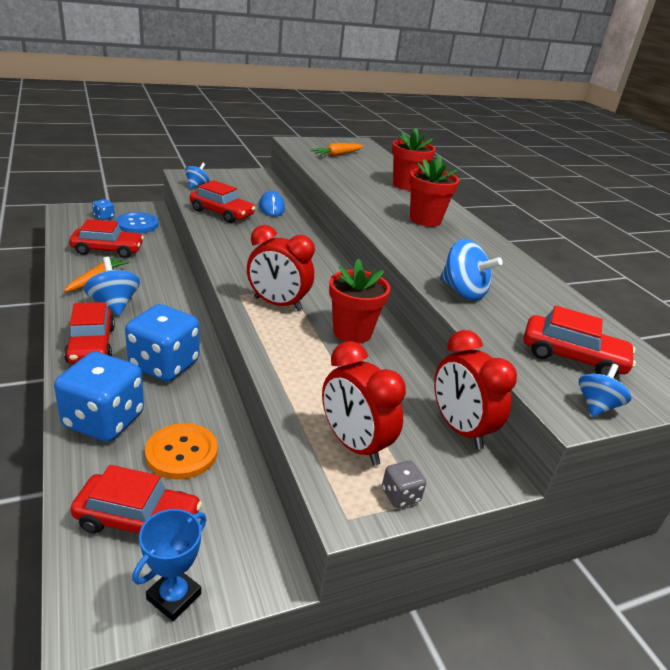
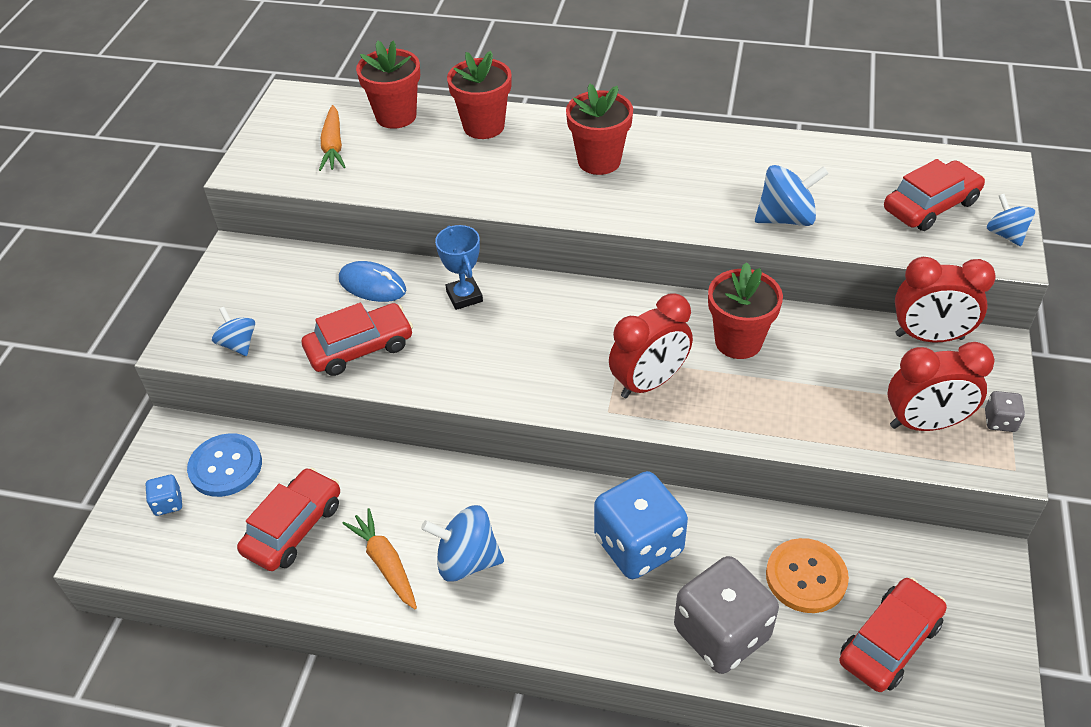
camera: 50 degrees left, 15 degrees up
blue dice [54,352,144,442] -> grey dice [674,556,779,674]
red car [64,302,115,364] -> none
blue trophy [132,509,207,621] -> blue trophy moved to [435,225,483,310]
none -> red flower pot [356,40,420,129]

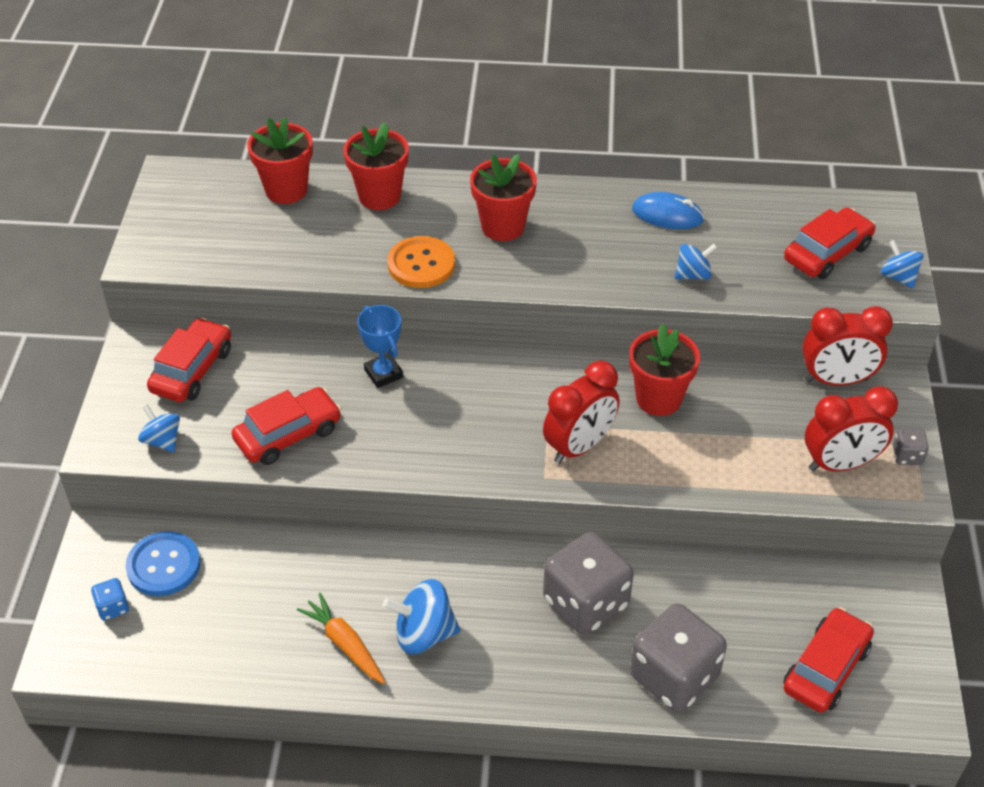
camera: 10 degrees left, 0 degrees up
red car [237,467,340,571] -> red car moved to [147,318,231,402]
orange carrot [319,105,346,171] -> none
blue mouse [339,261,406,302] -> blue mouse moved to [632,192,704,229]
blue dice [594,471,688,579] -> grey dice [543,532,634,635]
blue spinning top [755,165,829,226] -> blue spinning top [675,244,717,280], size x0.64
orange button [766,538,849,613] -> orange button moved to [387,236,455,288]

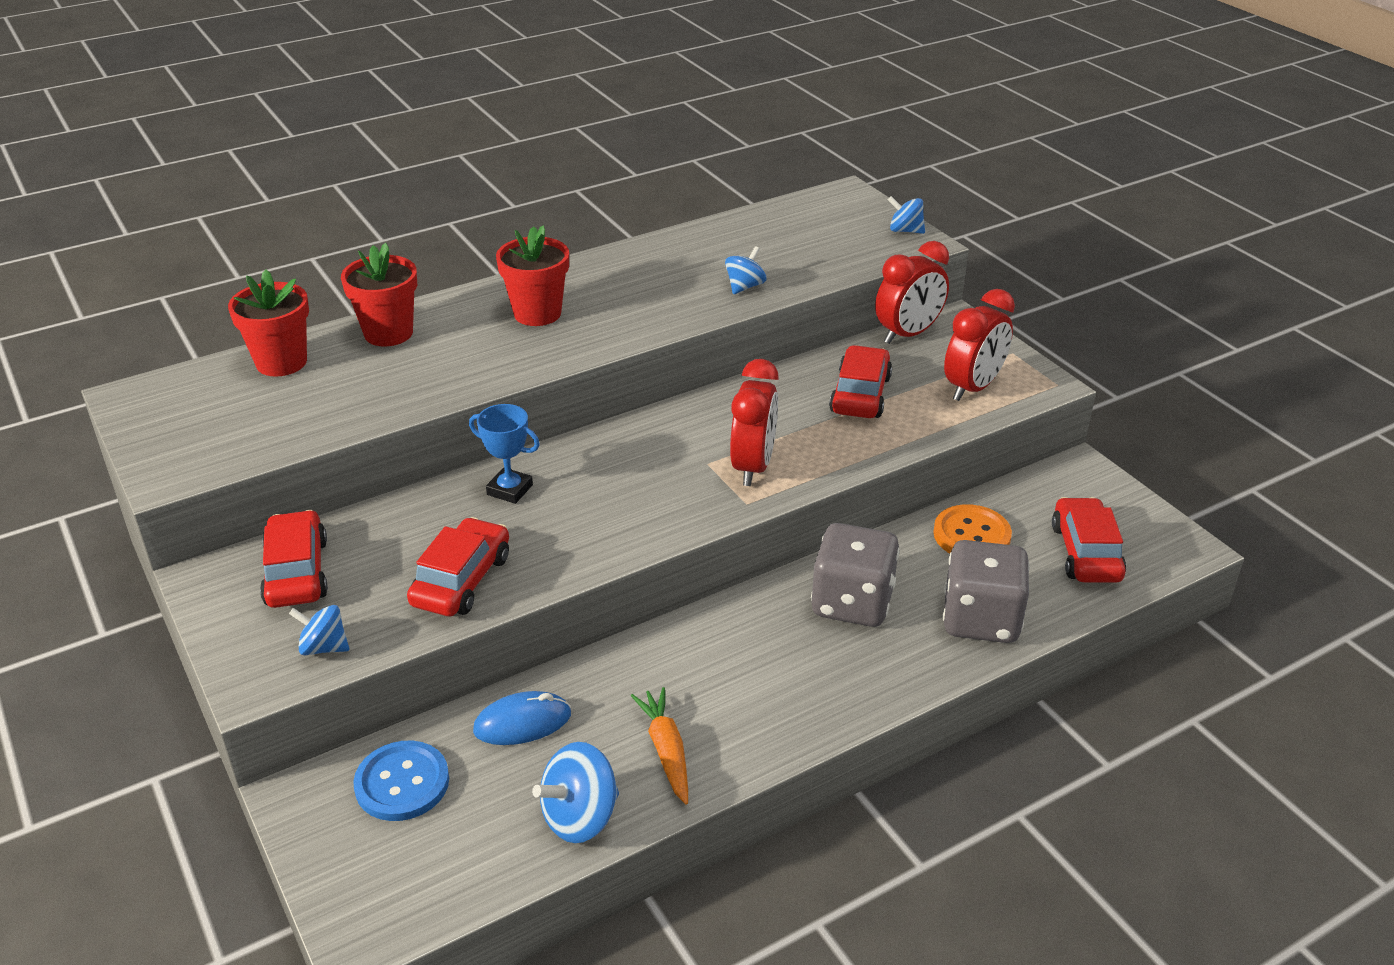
camera: 35 degrees left, 10 degrees down
blue dice [91,578,129,621] -> none
orange carrot [297,593,386,684] -> orange carrot turned 60 degrees clockwise [631,687,688,804]
blue spinning top [383,579,460,654] -> blue spinning top moved to [532,742,619,843]
orange button [387,236,455,288] -> orange button moved to [933,504,1012,553]
red flower pot [629,324,700,416] -> none
blue mouse [632,192,704,229] -> blue mouse moved to [473,691,571,745]
red car [784,208,876,279] -> red car moved to [829,345,892,418]
grey dice [893,429,929,465] -> none

